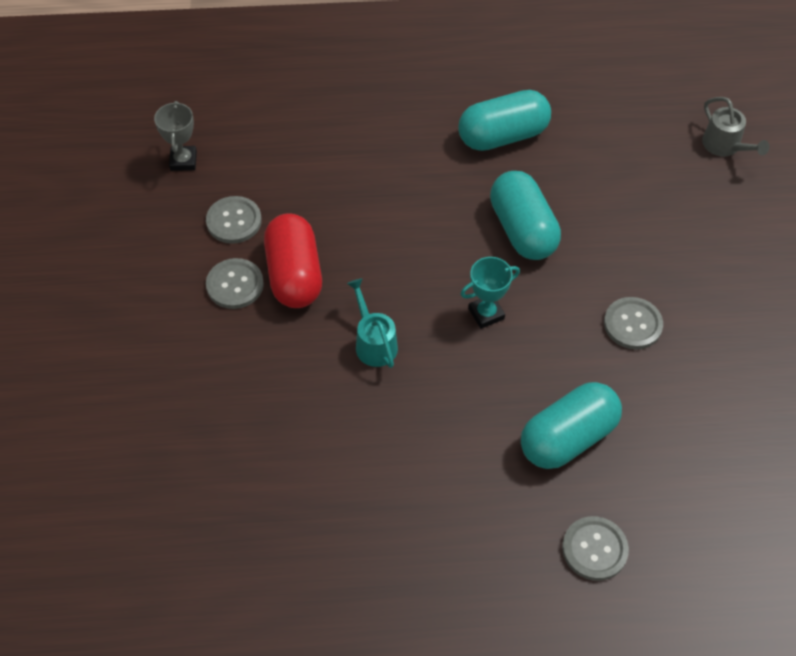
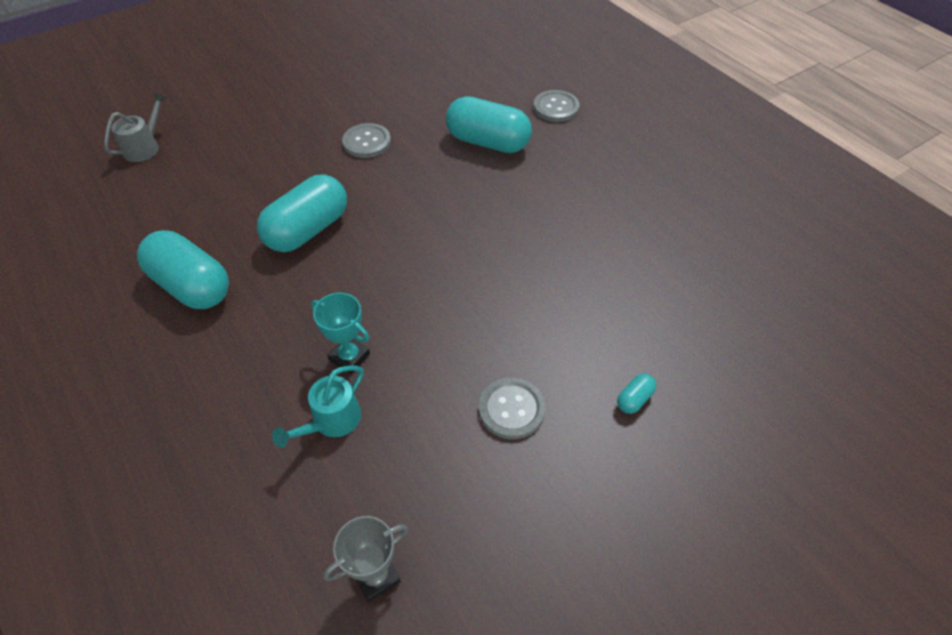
camera: 120 degrees left, 5 degrees down
grey button [206,196,262,244] -> none
red capsule [264,213,322,308] -> none
turquoise watering can [347,278,398,368] -> turquoise watering can moved to [272,365,364,448]
turquoise trophy [460,257,520,329] -> turquoise trophy moved to [311,293,370,374]
none -> turquoise capsule [617,373,656,414]

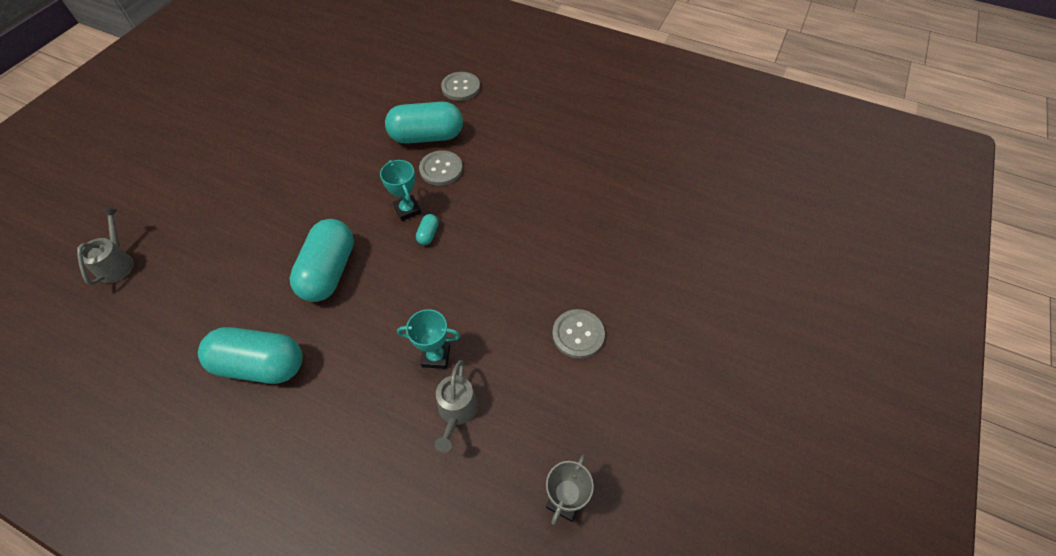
camera: 30 degrees left, 5 degrees up
turquoise watering can [272,365,364,448] -> grey watering can [434,360,478,453]
grey button [342,123,391,158] -> grey button moved to [419,150,463,186]
turquoise capsule [617,373,656,414] -> turquoise capsule moved to [416,214,439,245]
none -> turquoise trophy [380,160,421,221]

